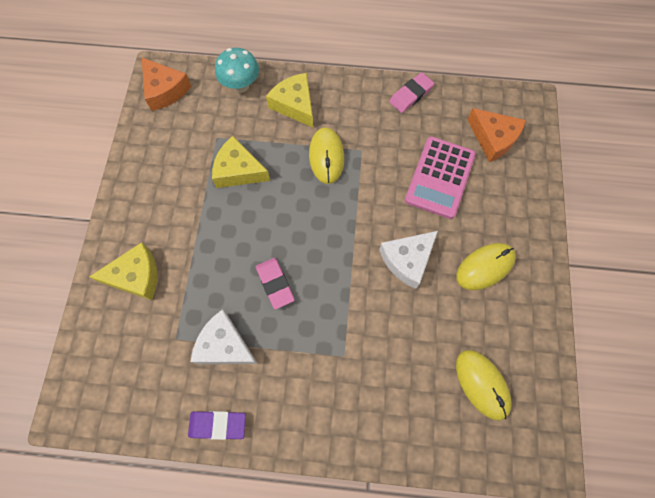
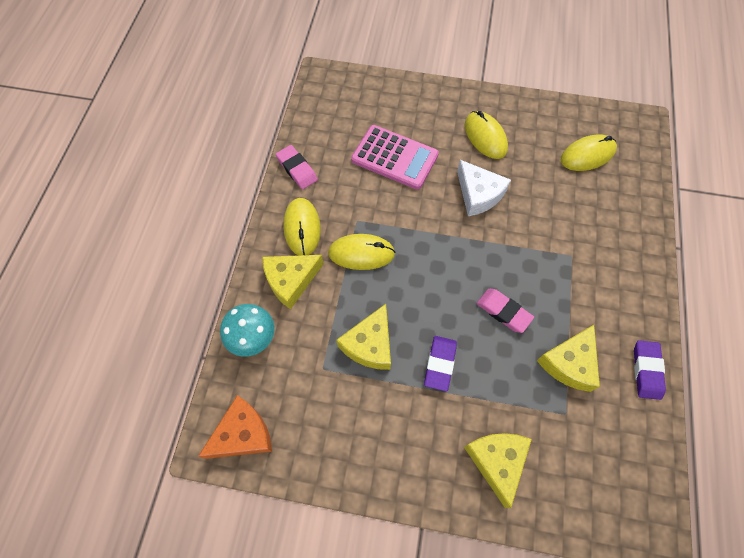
camera: 85 degrees left, 5 degrees down
white cheese [191,310,258,364] -> yellow cheese [537,325,600,392]
pink eraser [256,258,295,309] -> pink eraser turned 60 degrees clockwise [477,289,534,333]
orange cheese [467,108,526,162] -> none
none -> yellow mouse [283,198,321,255]
none -> purple eraser [424,336,457,391]

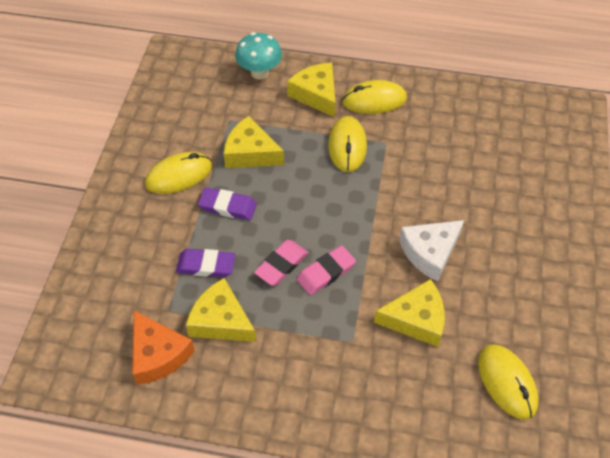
camera: 90 degrees right, 10 degrees down
orange cheese [198,395,272,459] -> orange cheese moved to [132,311,195,385]
pink eraser [276,145,318,189] -> pink eraser moved to [297,245,356,295]
pink calculator [351,125,439,189] -> none
yellow cheese [464,433,532,508] -> yellow cheese moved to [374,279,445,347]
yellow mouse [465,111,508,159] -> yellow mouse moved to [145,152,212,194]
purple eraser [634,340,666,400] -> purple eraser moved to [176,249,235,277]

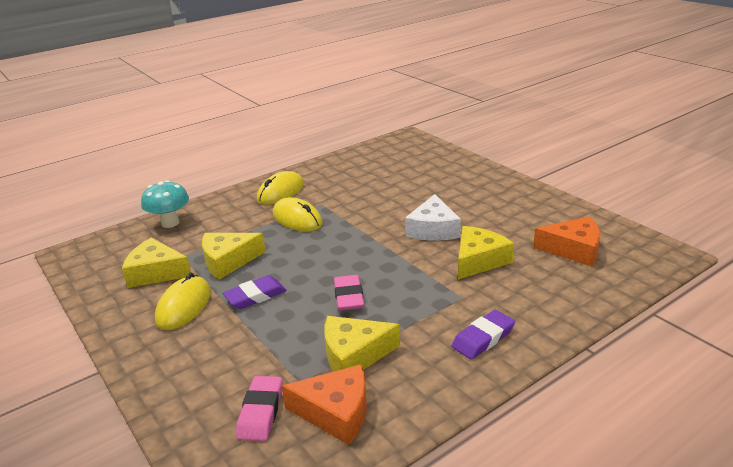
camera: 45 degrees left, 25 degrees down
purple eraser [176,249,235,277] -> purple eraser moved to [452,310,515,360]
yellow cheese [287,63,336,118] -> yellow cheese moved to [122,238,191,288]
pink eraser [297,245,356,295] -> pink eraser moved to [236,376,283,441]
yellow mouse [478,344,539,420] -> orange cheese [533,217,600,267]

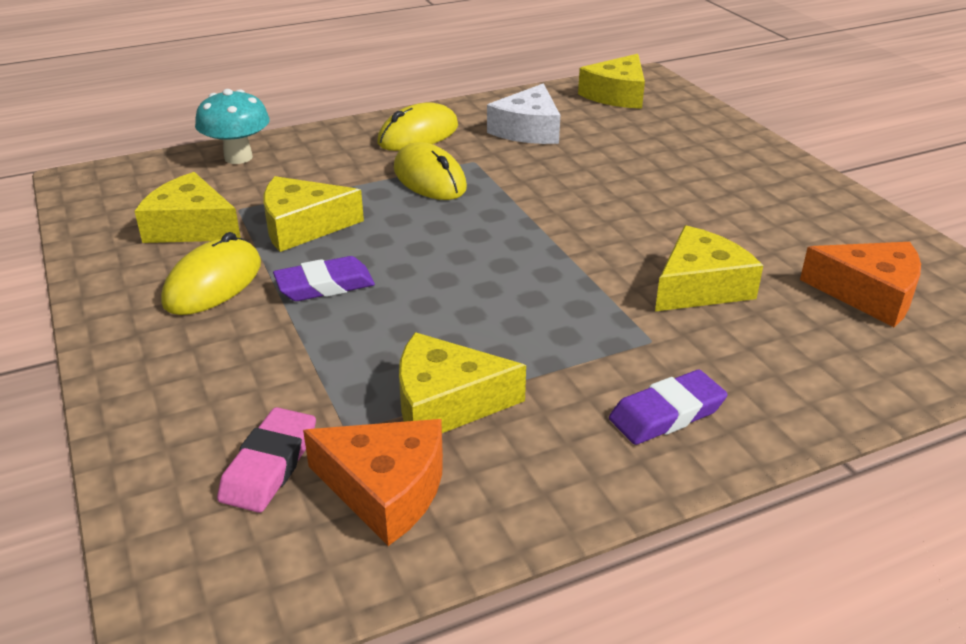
camera: 10 degrees right, 5 degrees up
pink eraser [334,275,364,311] -> none
white cheese [405,194,461,241] -> white cheese moved to [487,84,560,144]
none -> yellow cheese [578,54,645,109]

